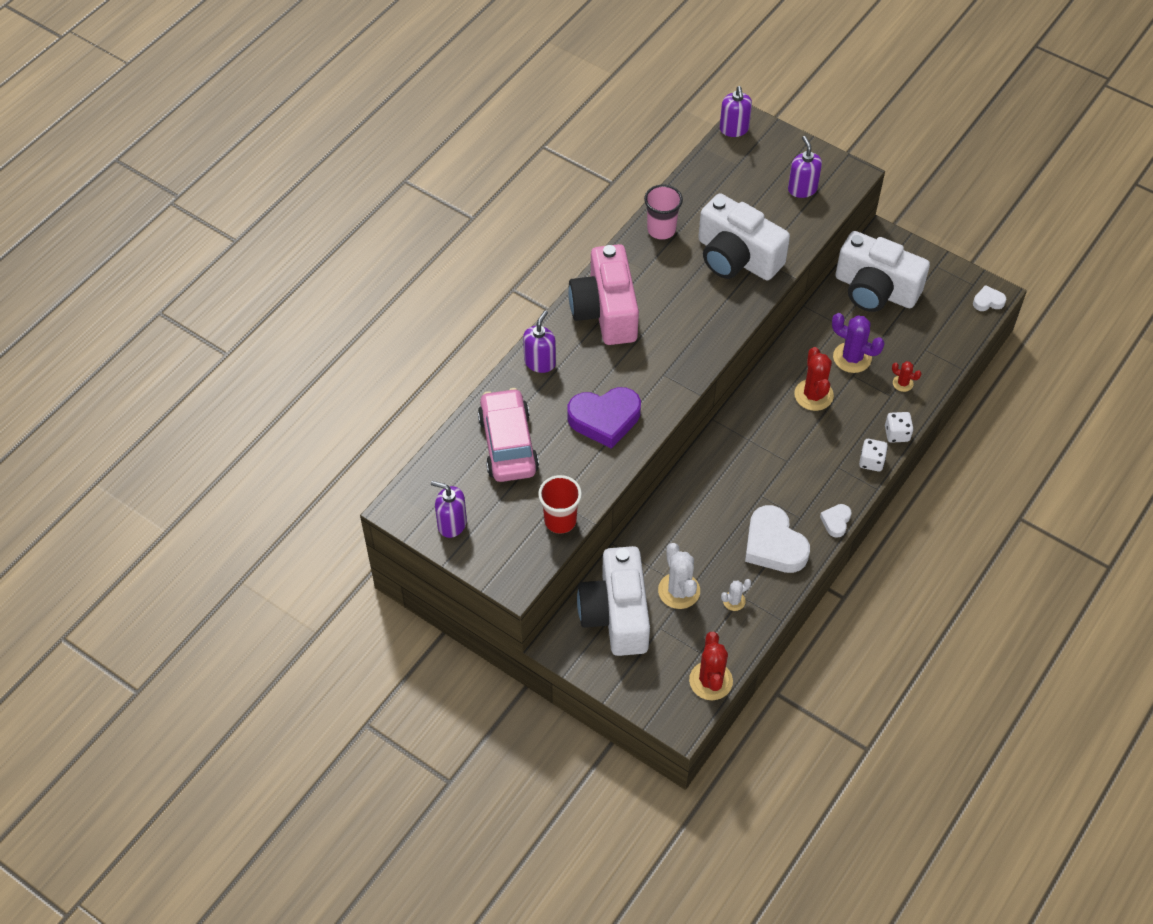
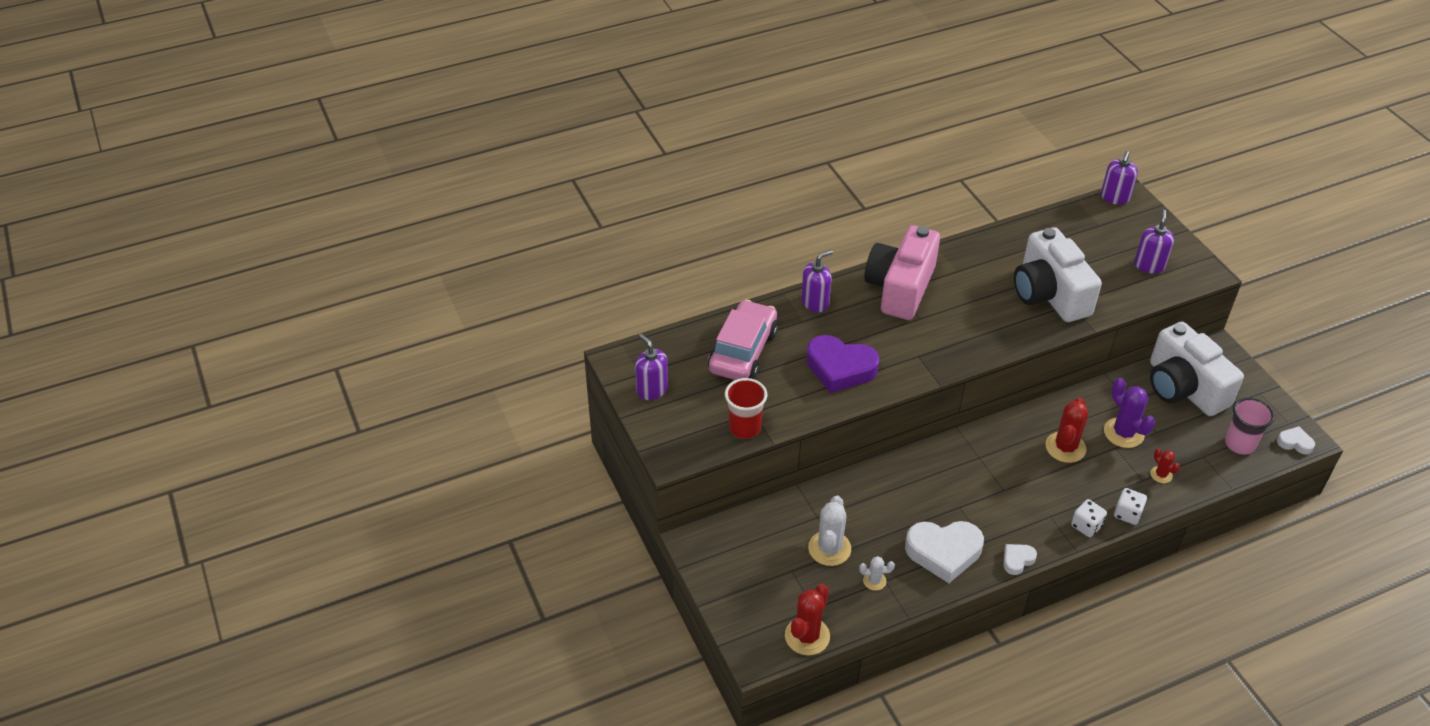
camera: 30 degrees right, 10 degrees down
white camera [577,546,650,656] -> none
pink cup [644,184,683,240] -> pink cup moved to [1225,398,1274,455]
white heart [745,505,810,573] -> white heart turned 90 degrees counterclockwise [905,521,984,583]

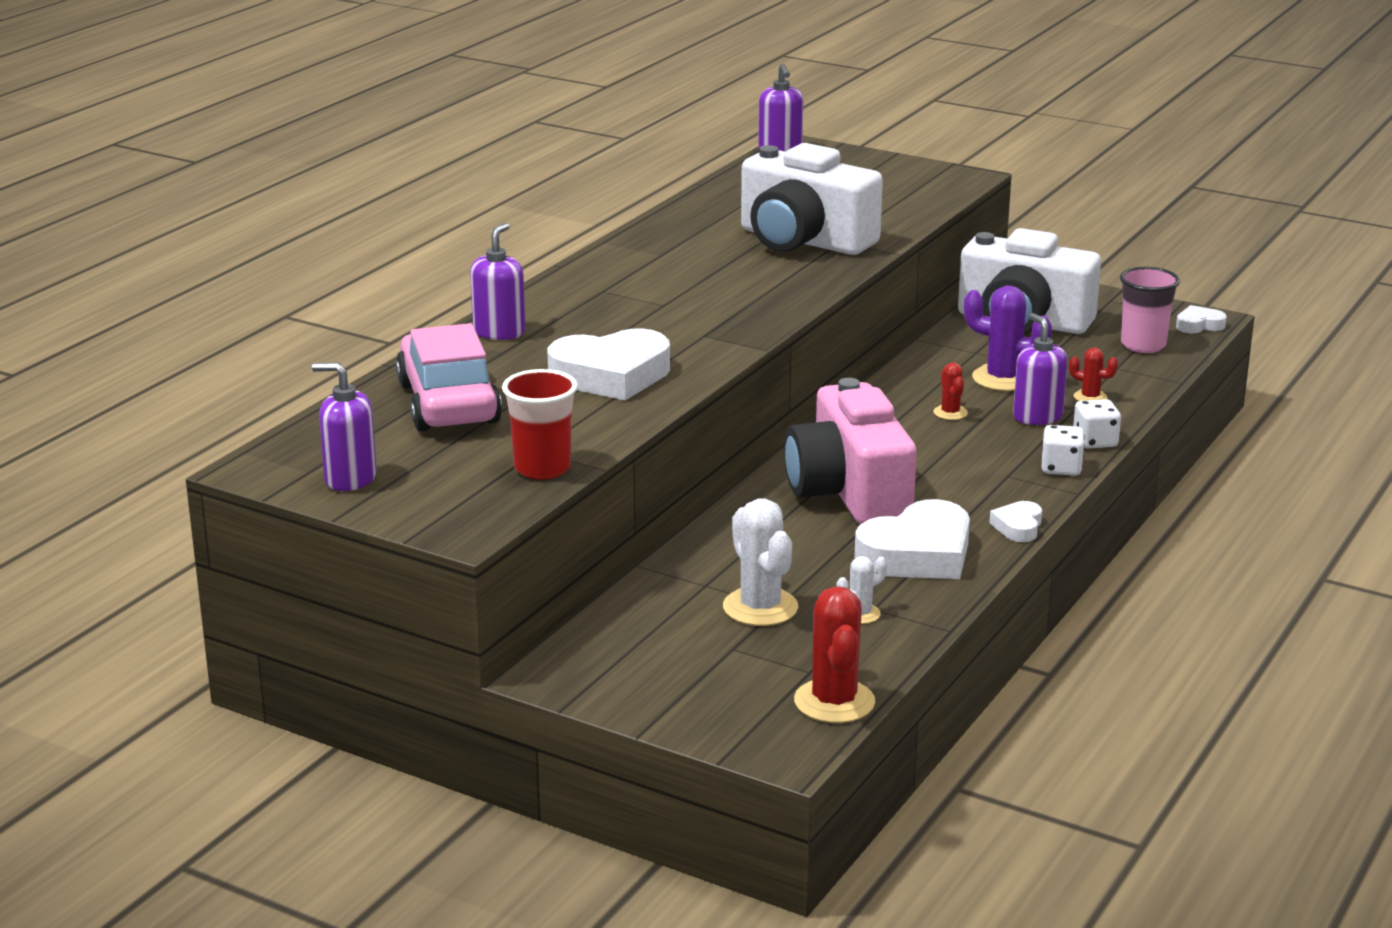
camera: 35 degrees left, 20 degrees down
purple heart [806,335,880,393] -> white heart [547,329,670,400]
pink camera [864,225,940,320] -> pink camera moved to [784,378,917,525]
red cactus [1045,398,1088,463] -> red cactus [933,362,968,420], size x0.53
purple soap dispenser [1134,209,1174,273] -> purple soap dispenser moved to [1013,313,1068,425]

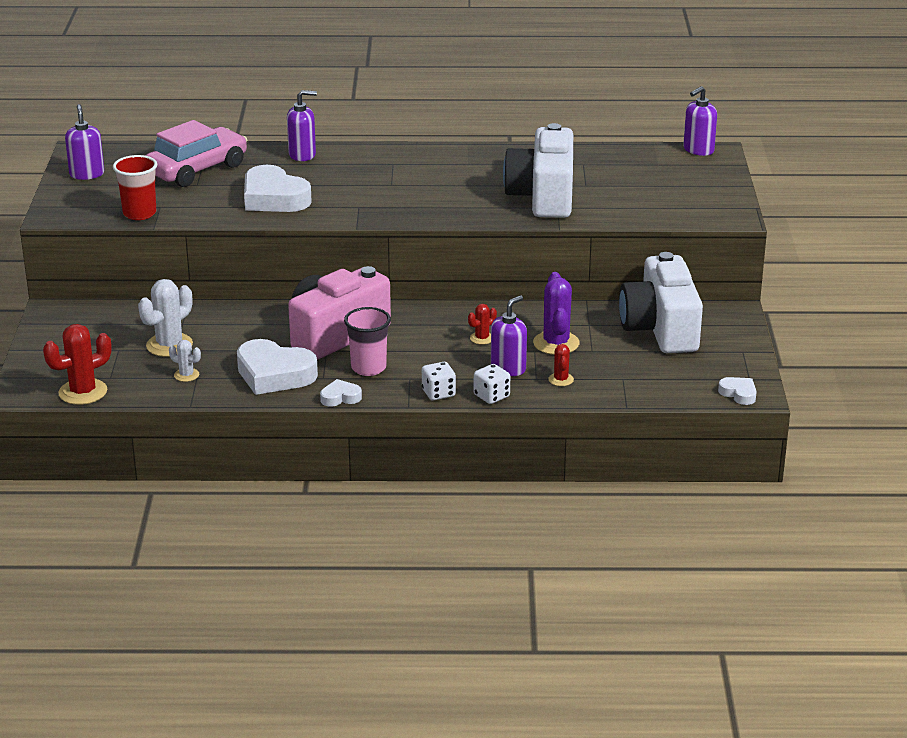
camera: 60 degrees right, 5 degrees up
pink cup [1120,267,1180,353] -> pink cup moved to [344,307,391,376]

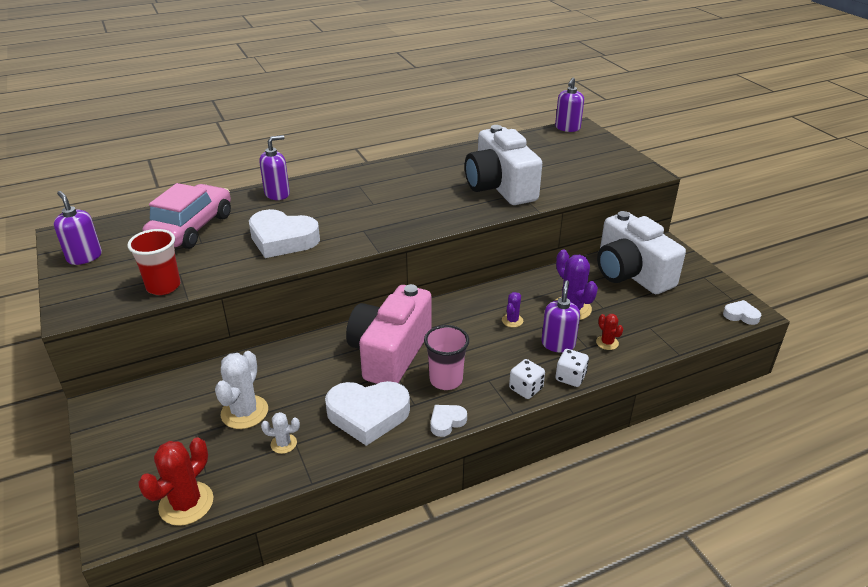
camera: 25 degrees left, 5 degrees up
red cactus [468,304,497,345] -> purple cactus [502,292,523,327]

